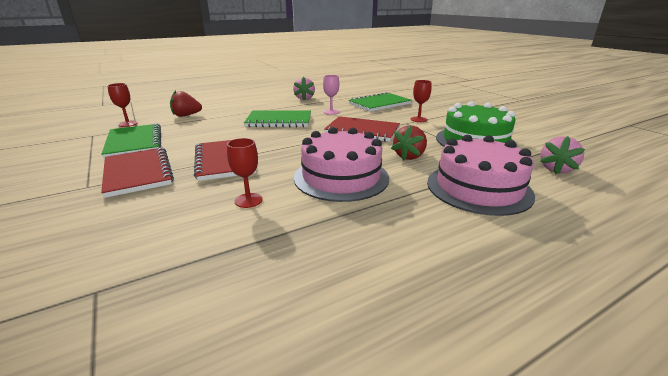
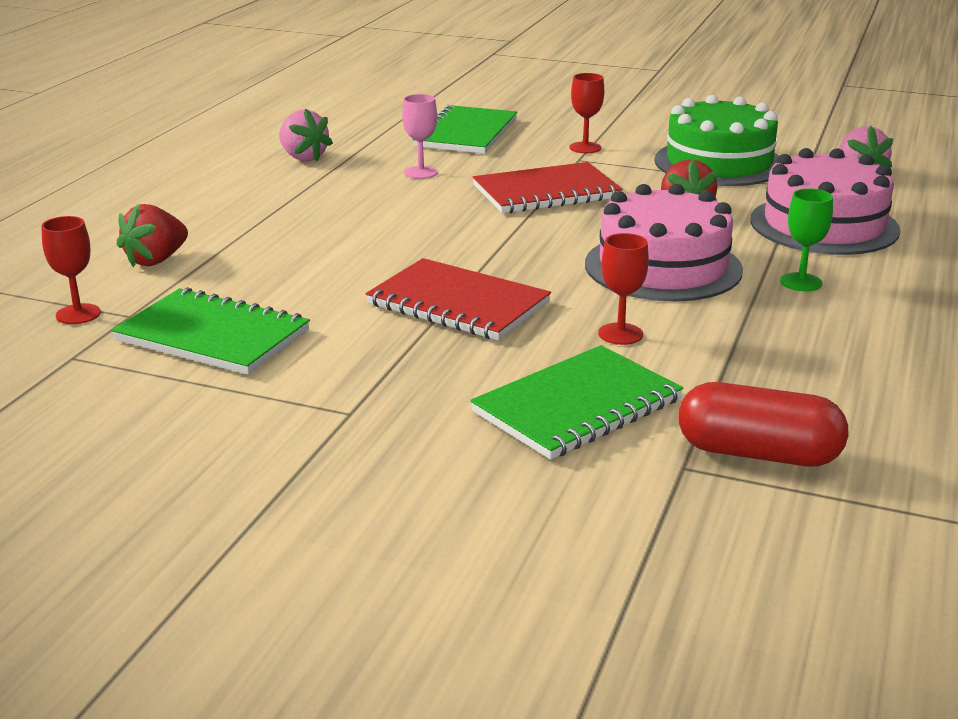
camera: 40 degrees left, 0 degrees up
red notebook [101,148,174,198] -> none
green notebook [244,110,311,127] -> green notebook moved to [470,345,683,460]
none -> red capsule [679,382,848,466]
none -> green goblet [780,188,833,291]

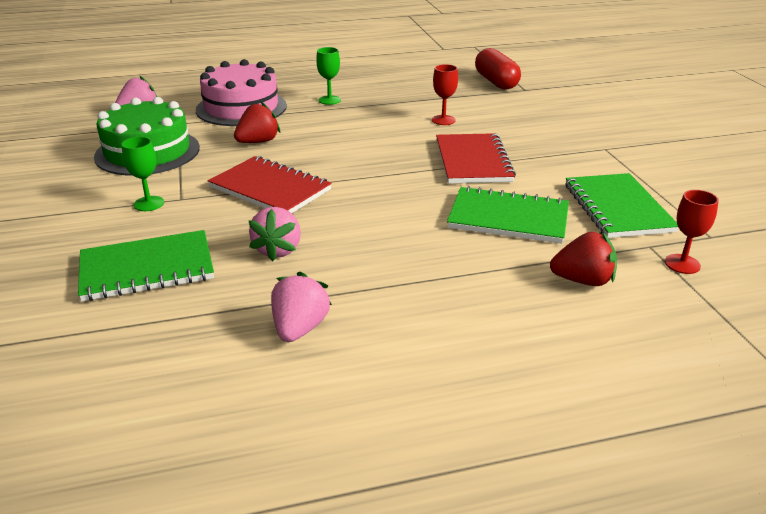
camera: 125 degrees left, 5 degrees up
pink goblet [402,94,438,179] -> pink strawberry [249,207,301,261]
green notebook [470,345,683,460] -> green notebook moved to [447,186,569,244]
red goblet [569,73,604,153] -> green goblet [122,137,164,211]
pink cake [585,184,743,301] -> none

